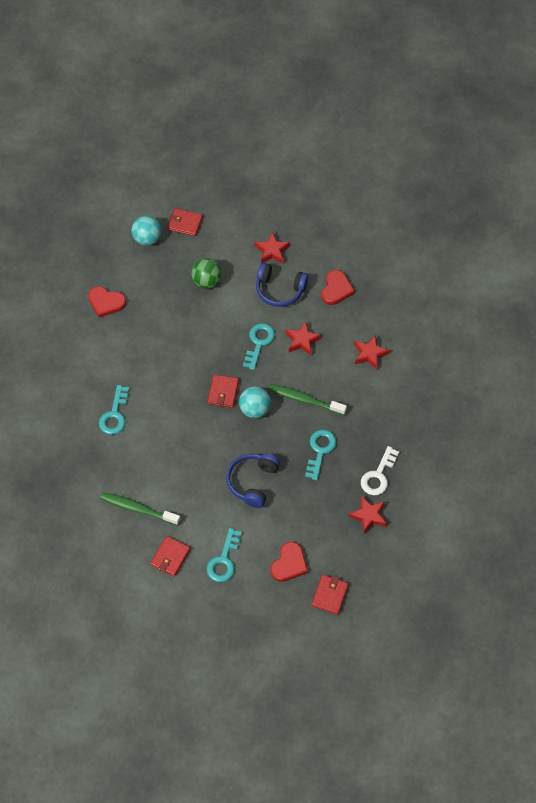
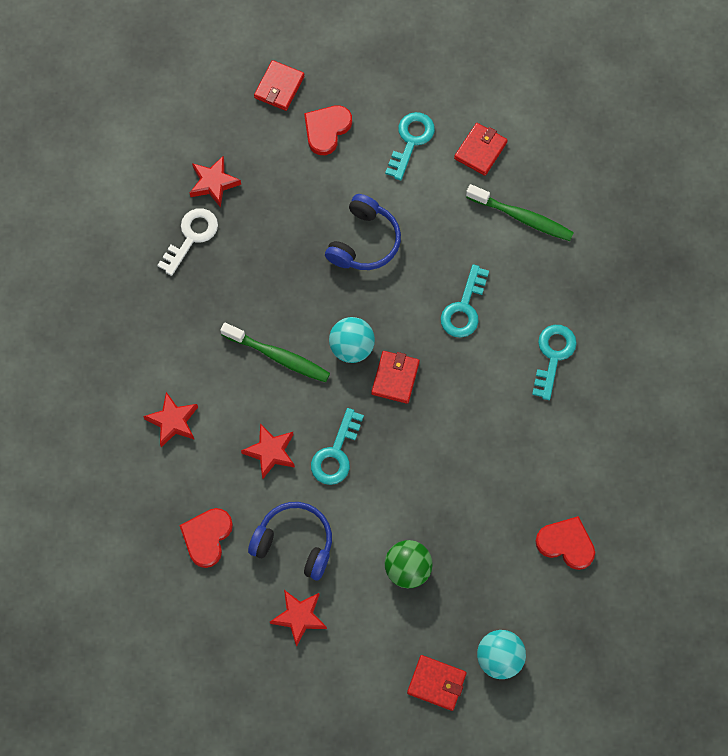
camera: 175 degrees left, 10 degrees up
turquoise key [305,430,337,480] -> turquoise key moved to [441,264,489,338]

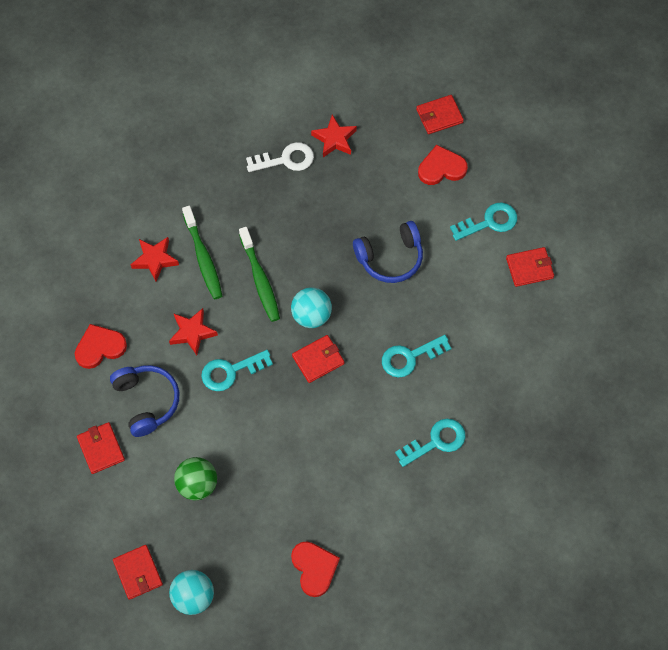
camera: 45 degrees right, 5 degrees down
red star [270,590,327,647] -> red wallet [77,422,125,474]
green toothbrush [466,184,574,241] -> green toothbrush moved to [182,206,222,299]

